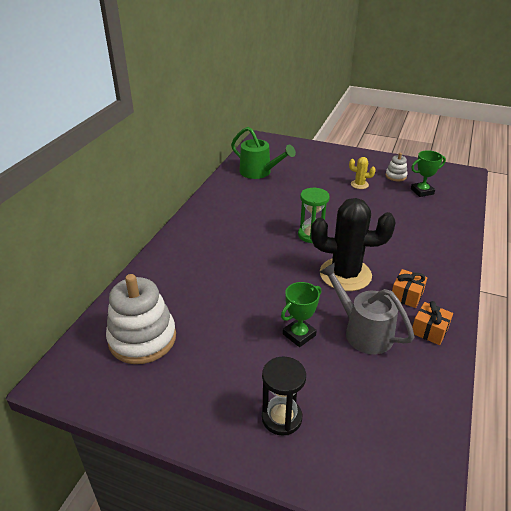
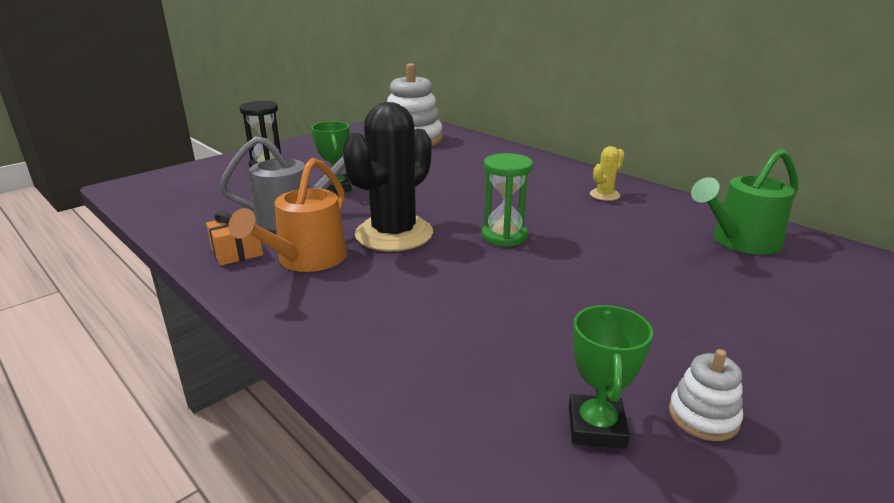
camera: 115 degrees right, 10 degrees down
yellow cactus [349,157,376,189] -> yellow cactus moved to [590,146,625,201]
orange gift [392,269,427,308] -> orange watering can [228,158,347,272]

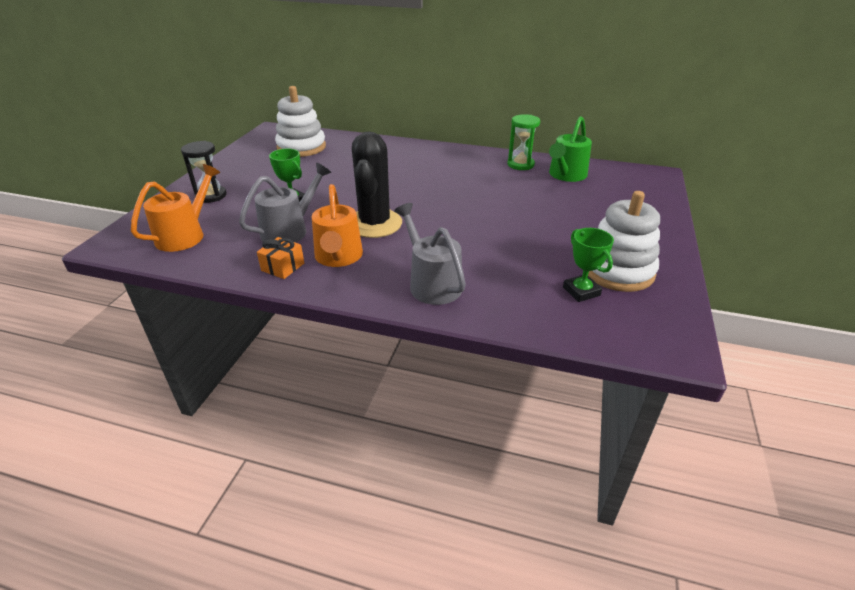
camera: 30 degrees left, 10 degrees up
green hourglass [482,153,533,247] -> green hourglass moved to [507,114,540,170]
yellow cactus [590,146,625,201] -> none
white stacking toy [669,349,743,441] -> white stacking toy [588,191,660,292], size x2.12
none -> orange watering can [131,164,220,252]
none -> grey watering can [394,203,466,305]

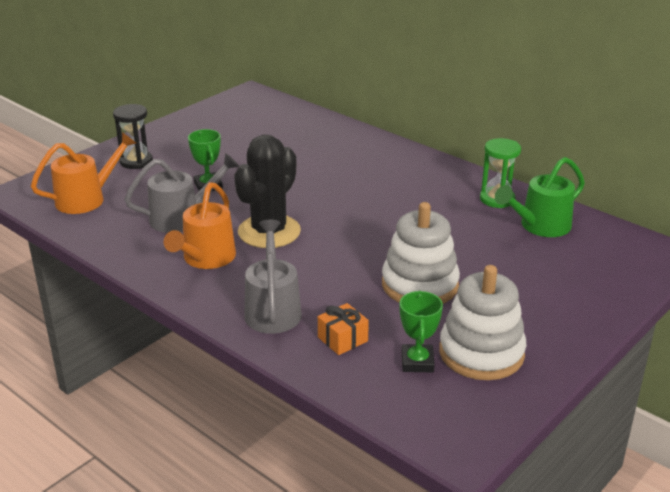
camera: 25 degrees right, 5 degrees down
orange gift [257,237,304,279] -> orange gift moved to [318,303,369,355]
white stacking toy [275,86,326,157] -> white stacking toy moved to [382,202,460,304]

